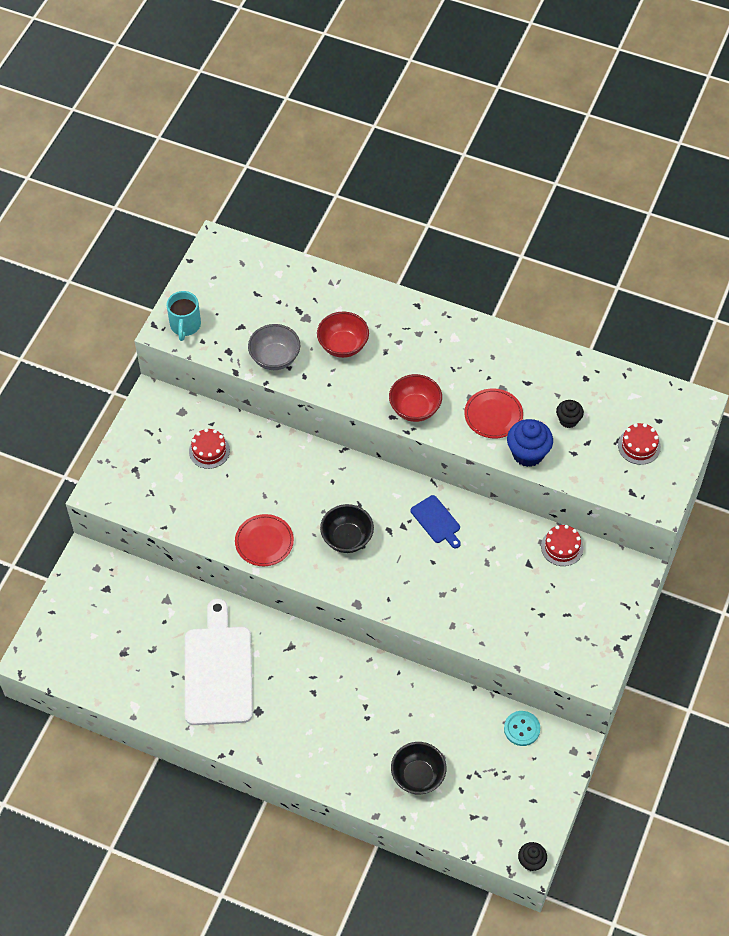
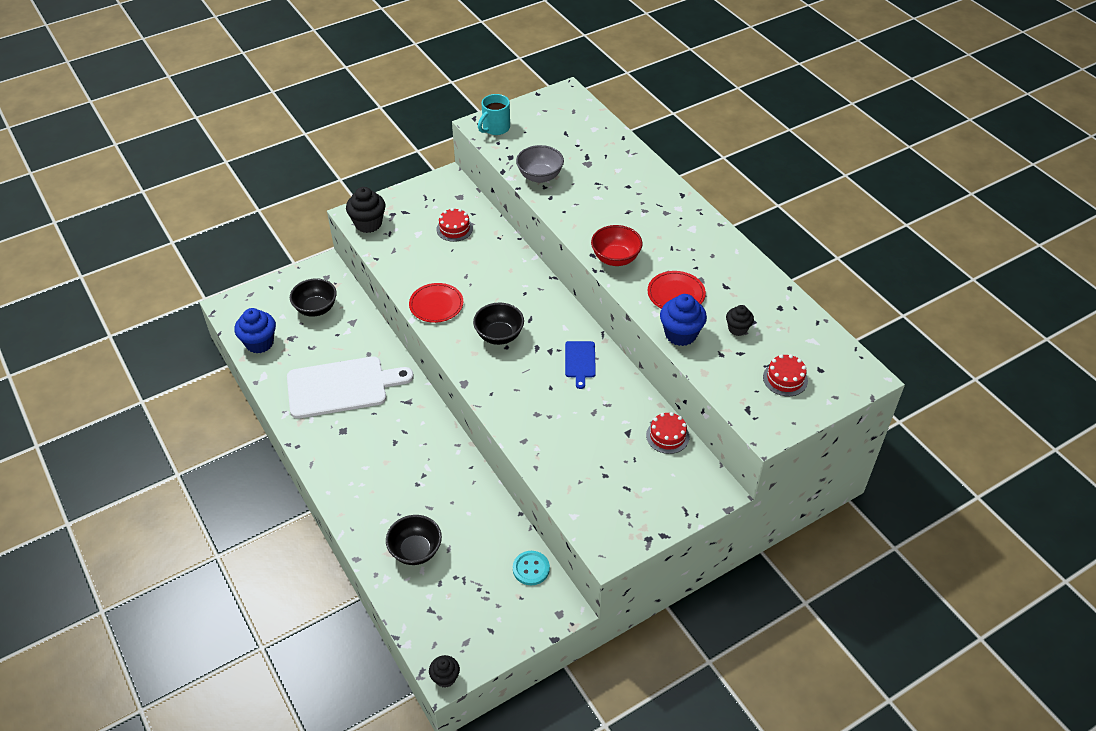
camera: 35 degrees right, 10 degrees down
white cutting board [185,599,253,725] -> white cutting board turned 45 degrees clockwise [287,356,414,419]
red bowl [317,312,369,358] -> none
none -> blue cupcake [234,308,276,353]
none -> black bowl [290,278,337,317]
none -> black cupcake [346,187,386,233]

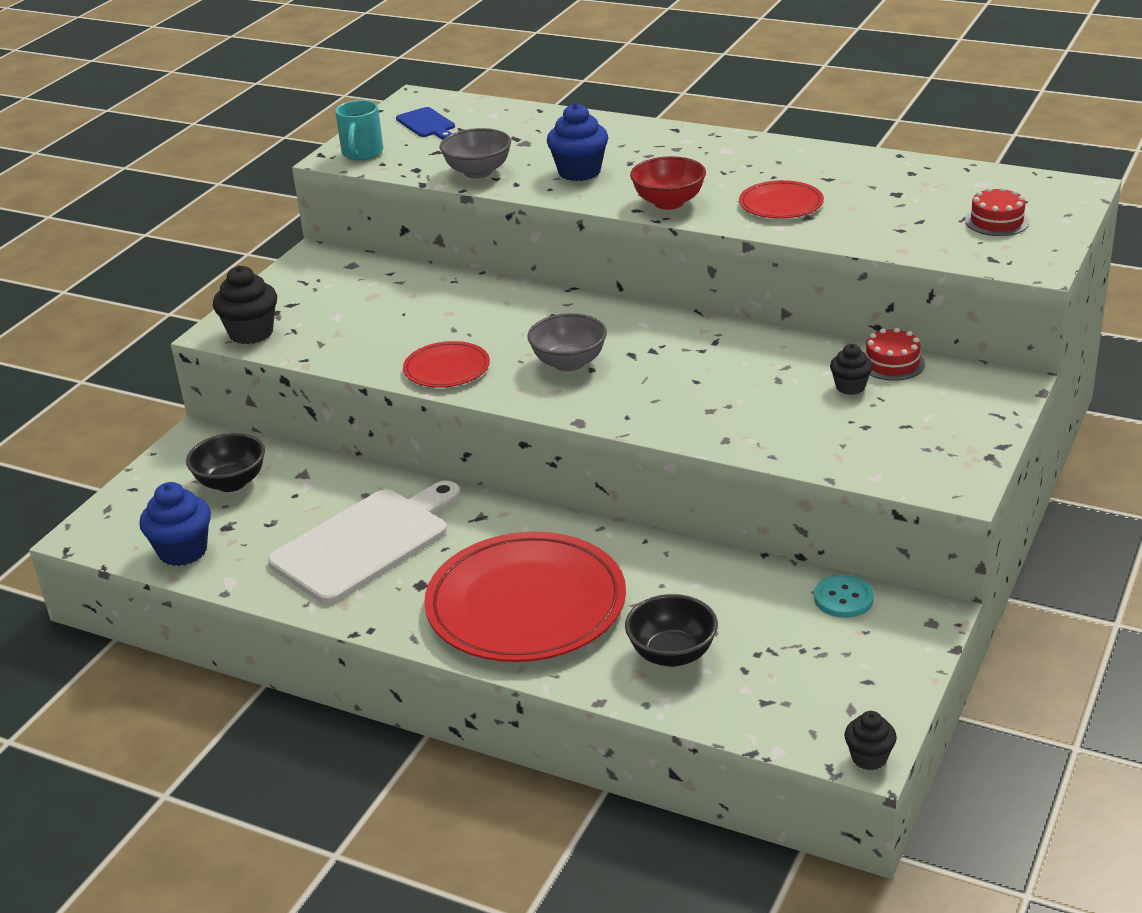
camera: 30 degrees left, 15 degrees down
red cake [436,208,473,242] -> none
black bowl [473,303,524,345] -> grey bowl [527,313,607,372]
blue cutting board [565,341,596,389] -> blue cutting board moved to [396,107,455,139]
blue cupcake [660,294,707,346] -> blue cupcake moved to [547,103,609,181]
black cupcake [726,305,754,336] -> black cupcake moved to [830,344,873,395]
none -> red plate [424,532,626,662]

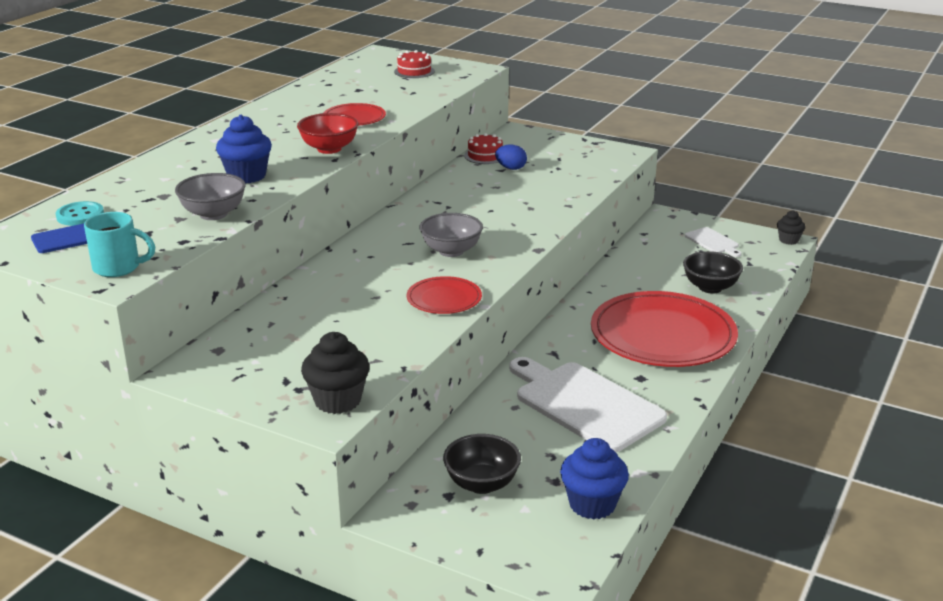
camera: 90 degrees left, 5 degrees down
turquoise button [814,575,874,618] -> turquoise button moved to [56,201,104,226]
black cupcake [830,344,873,395] -> blue egg [495,144,527,170]
none -> white cutting board [685,227,742,257]

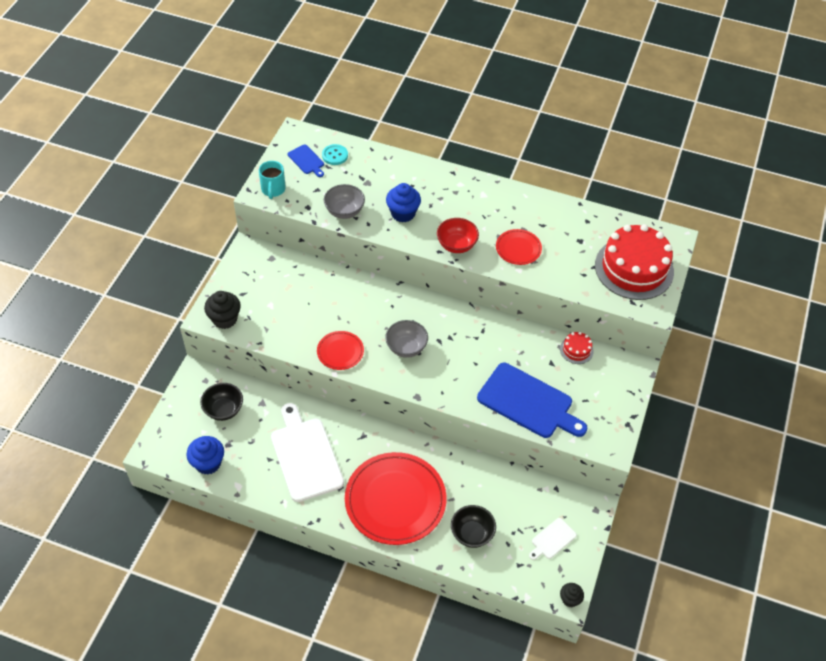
camera: 80 degrees right, 25 degrees up
red cake [394,50,435,78] -> red cake [595,224,674,300], size x2.35
blue egg [495,144,527,170] -> none
white cutting board [509,357,667,452] -> white cutting board turned 60 degrees counterclockwise [271,403,344,502]
none -> blue cutting board [477,363,588,438]

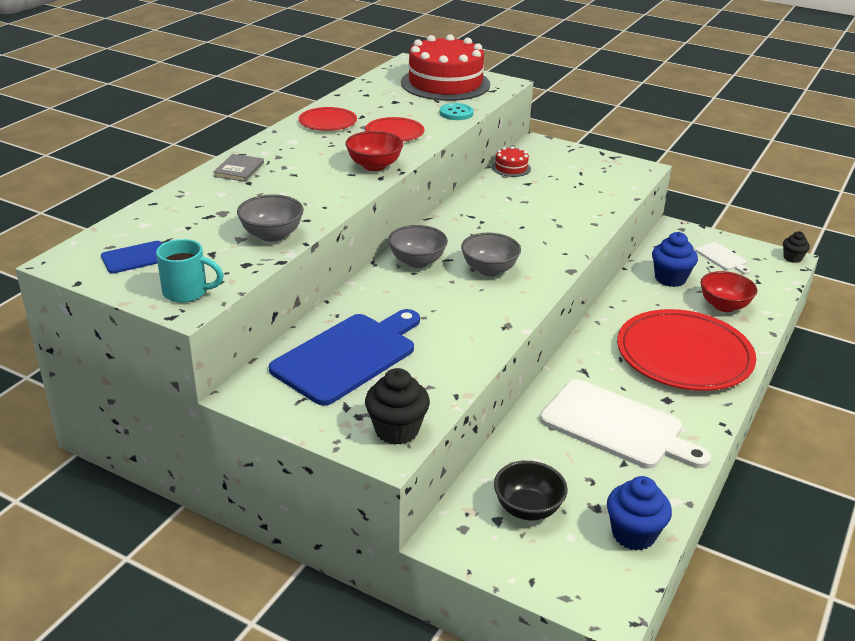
camera: 80 degrees left, 20 degrees down
white cutting board [271,403,344,502] -> white cutting board turned 135 degrees counterclockwise [540,379,711,469]
red plate [317,331,364,370] -> red plate moved to [299,107,357,131]
turquoise button [322,144,348,165] -> turquoise button moved to [440,103,474,120]
blue cupcake [386,183,421,222] -> blue cupcake moved to [652,232,698,287]
black bowl [451,505,496,548] -> red bowl [701,271,757,312]
blue cutting board [477,363,588,438] -> blue cutting board moved to [269,309,420,406]
none -> grey book [213,154,264,182]
none -> grey bowl [388,225,448,268]

